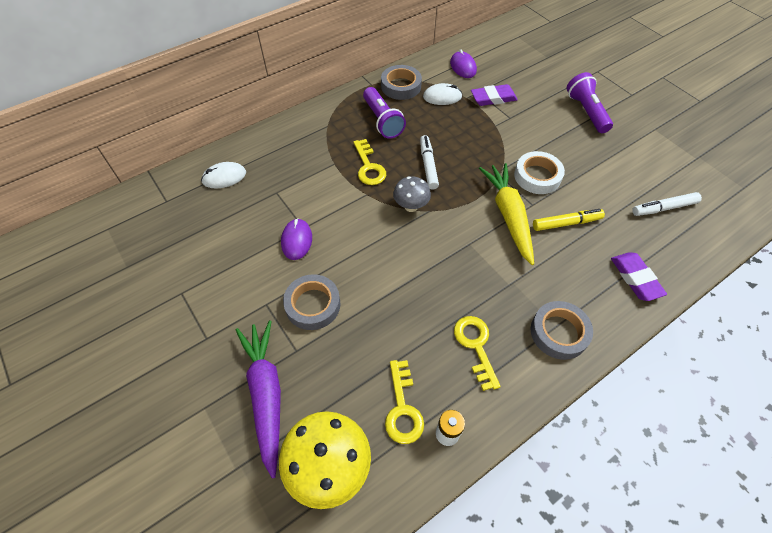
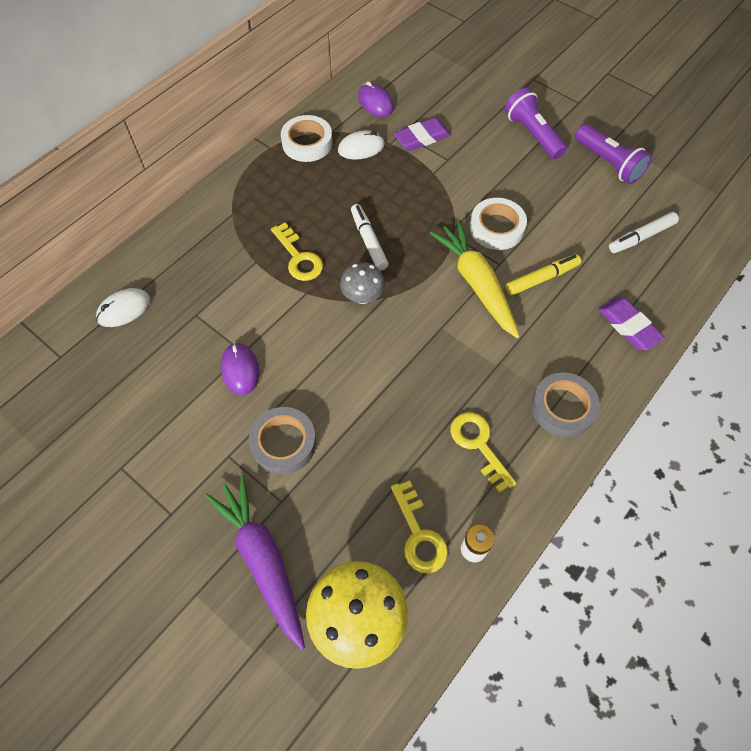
camera: 15 degrees left, 5 degrees up
purple flashlight [363,87,406,139] -> purple flashlight moved to [575,124,652,184]
grey tape [381,65,422,100] -> white tape [281,115,333,162]

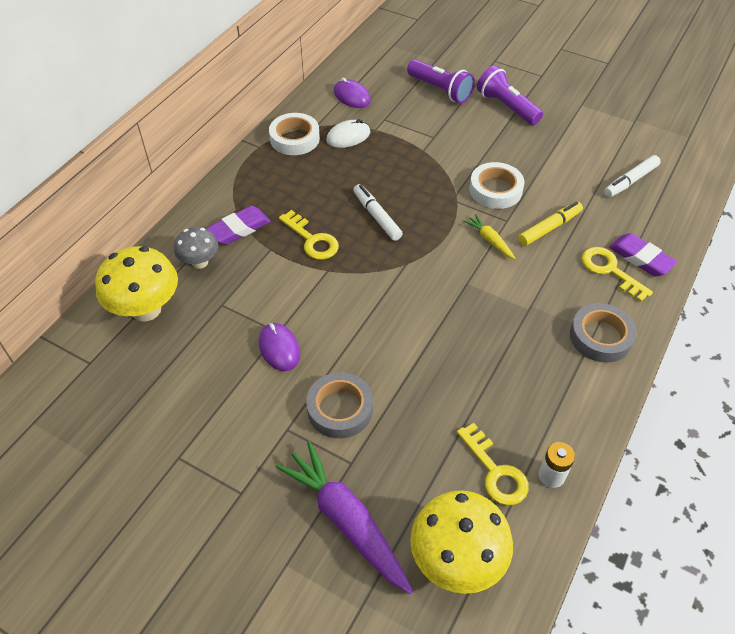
camera: 10 degrees left, 10 degrees down
white mouse [96,288,150,327] -> yellow mushroom [95,246,178,321]
grey mushroom [340,262,385,304] -> grey mushroom moved to [174,227,219,269]
purple eraser [394,118,451,151] -> purple eraser moved to [206,206,271,245]
yellow carrot [430,221,520,338] -> yellow carrot [464,214,515,259], size x0.48
yellow key [450,412,517,493] -> yellow key moved to [581,247,653,302]
purple flashlight [575,124,652,184] -> purple flashlight moved to [407,59,475,103]

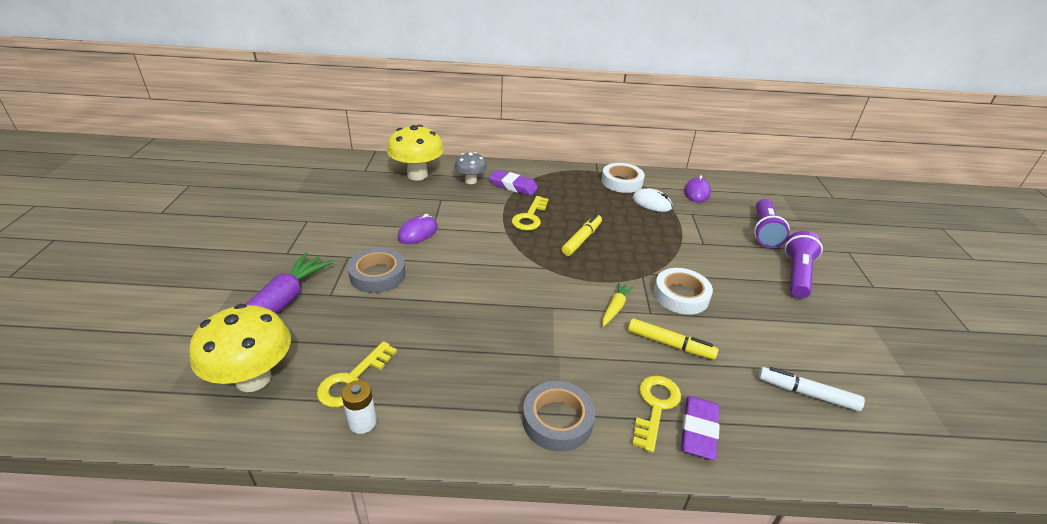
camera: 60 degrees right, 15 degrees down
white marker [353,184,403,241] -> yellow marker [562,214,602,256]

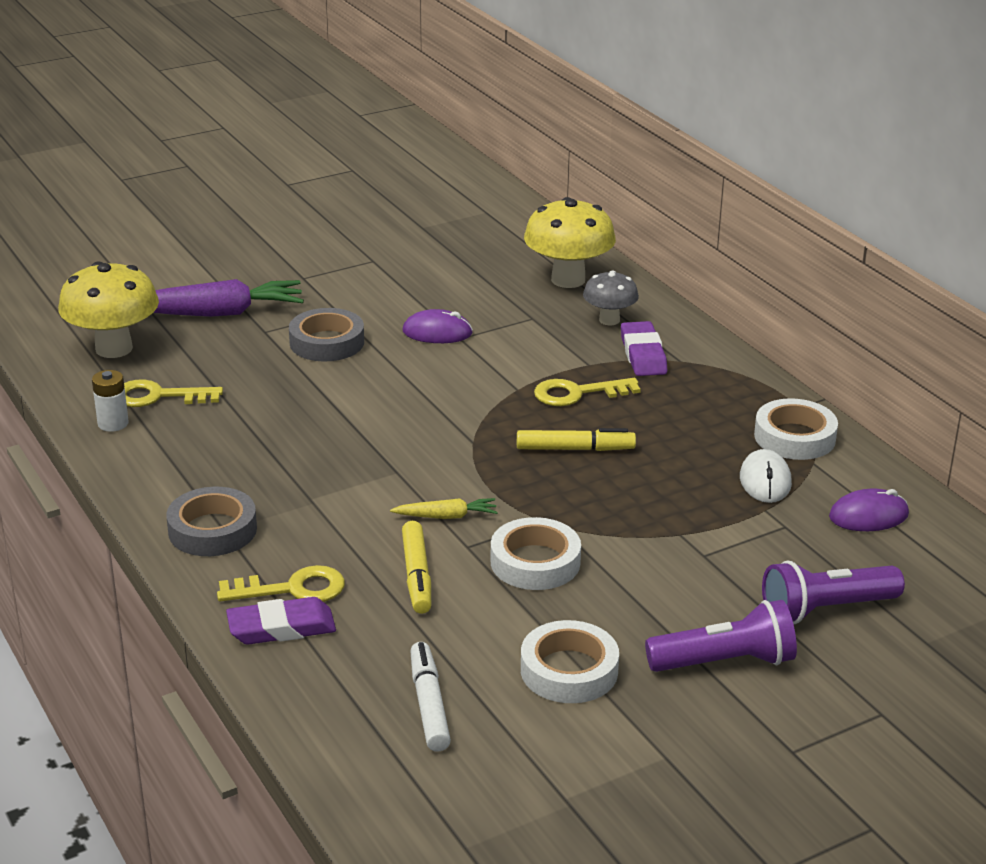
camera: 60 degrees right, 5 degrees down
none -> white tape [521,620,619,703]

